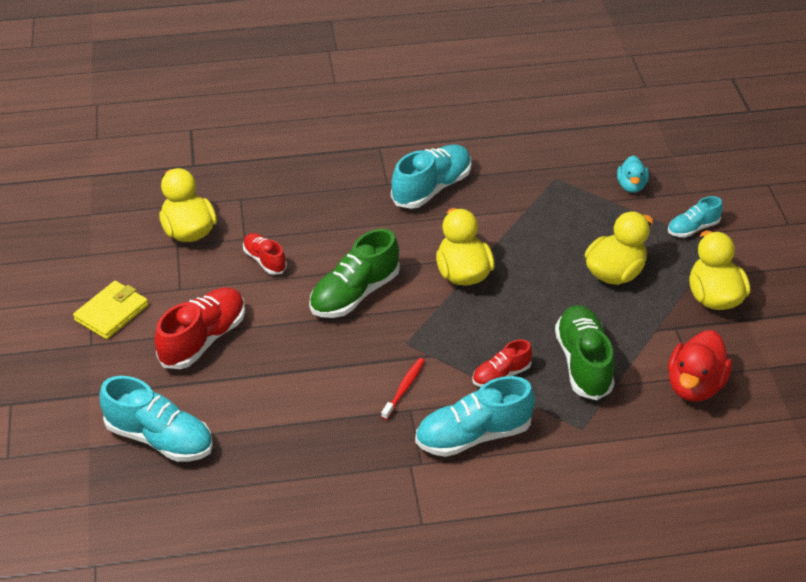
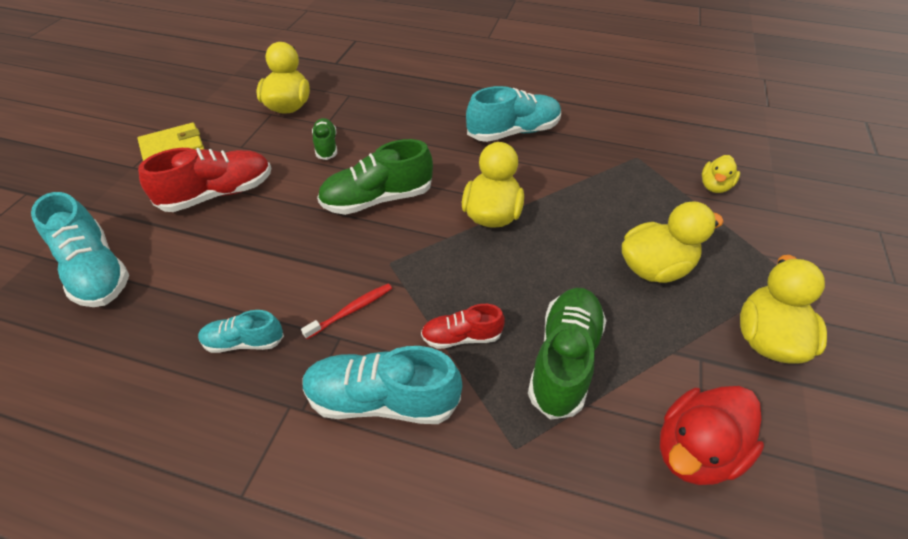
camera: 25 degrees right, 5 degrees up
red shoe [243,233,287,275] -> green shoe [312,118,337,160]
turquoise duck [617,155,649,193] -> yellow duck [702,155,740,193]
turquoise shoe [668,196,723,237] -> turquoise shoe moved to [198,310,284,353]

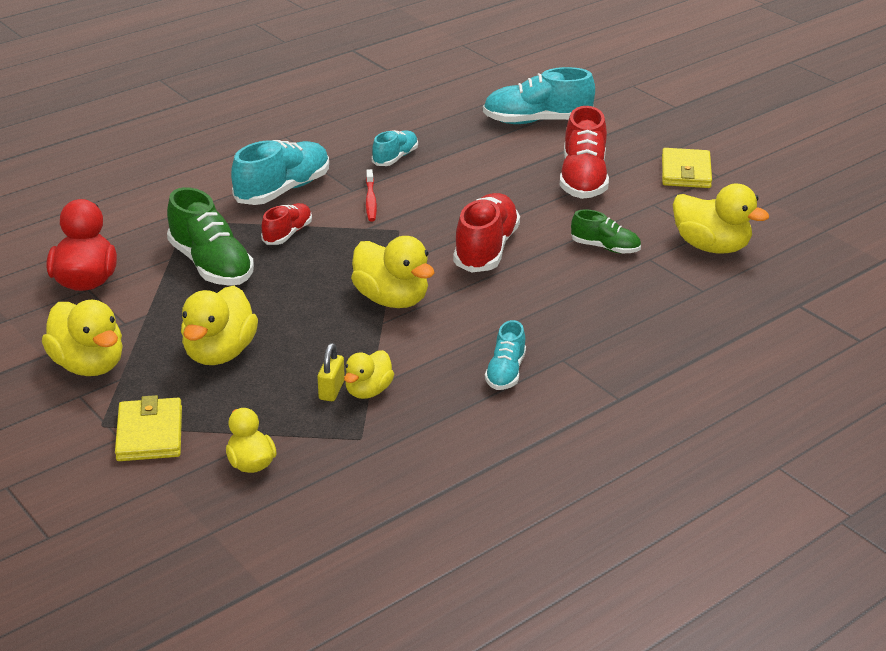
camera: 125 degrees right, 15 degrees down
green shoe [317,139,433,215] -> red shoe [453,193,520,273]
turquoise shoe [466,86,561,142] -> turquoise shoe [485,320,526,390], size x0.57
none -> yellow wallet [115,395,182,461]
none -> yellow padlock [318,343,345,401]
none -> yellow duck [344,350,394,399]

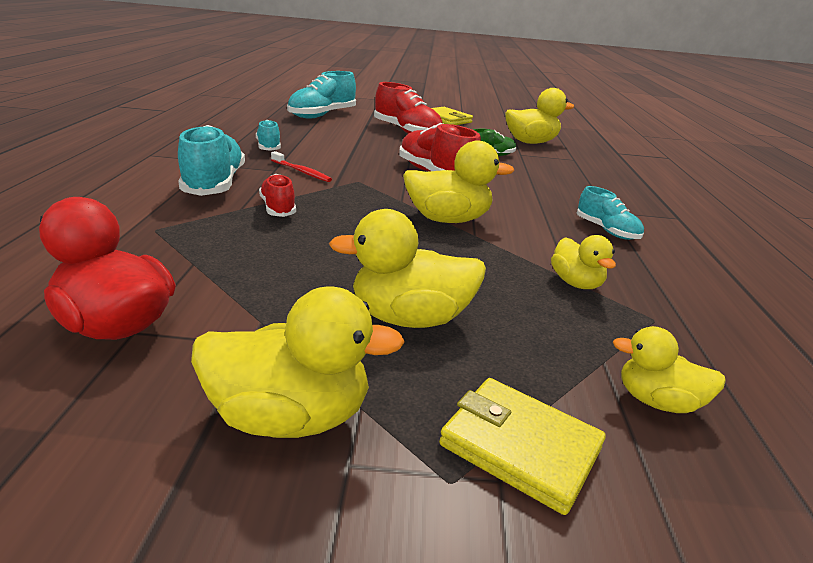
camera: 50 degrees left, 5 degrees down
green shoe [167,187,254,286] -> none
yellow duck [181,286,258,365] -> yellow duck turned 120 degrees clockwise [329,209,486,328]
yellow padlock [318,343,345,401] -> none

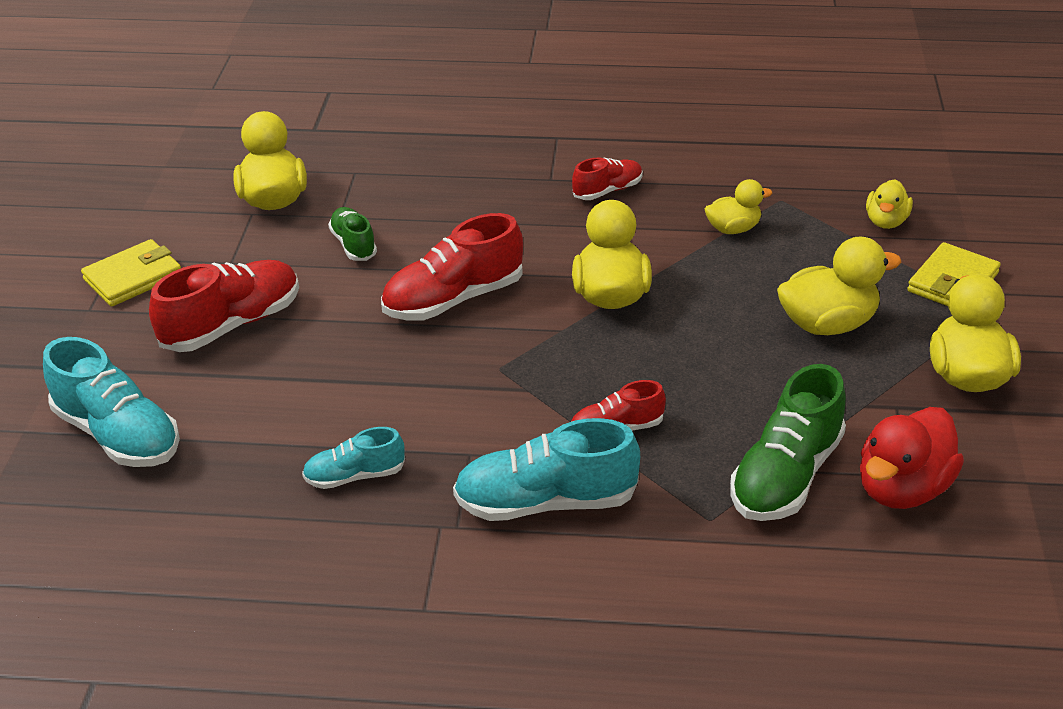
camera: 85 degrees left, 10 degrees up
red toothbrush [271,151,332,182] -> none
yellow duck [329,209,486,328] -> yellow duck turned 105 degrees counterclockwise [777,236,901,335]
turquoise shoe [577,186,644,240] -> red shoe [572,158,643,200]
none -> green shoe [730,364,846,521]

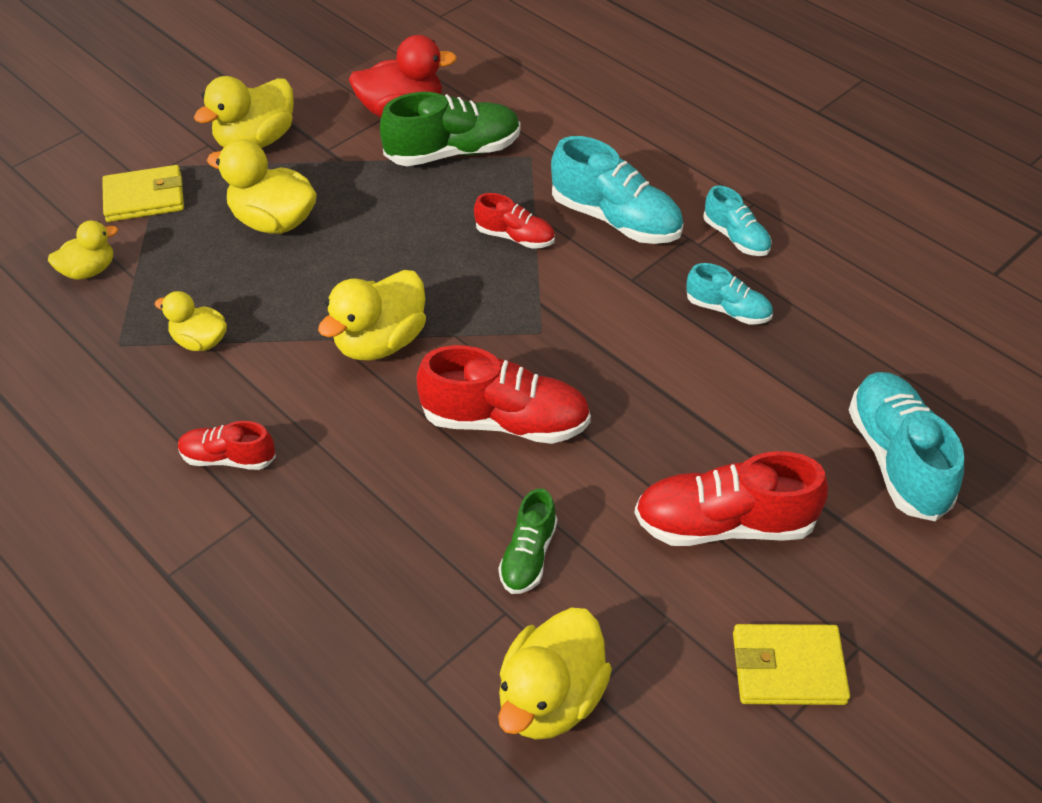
camera: 140 degrees left, 10 degrees up
none -> turquoise shoe [703,186,772,256]

